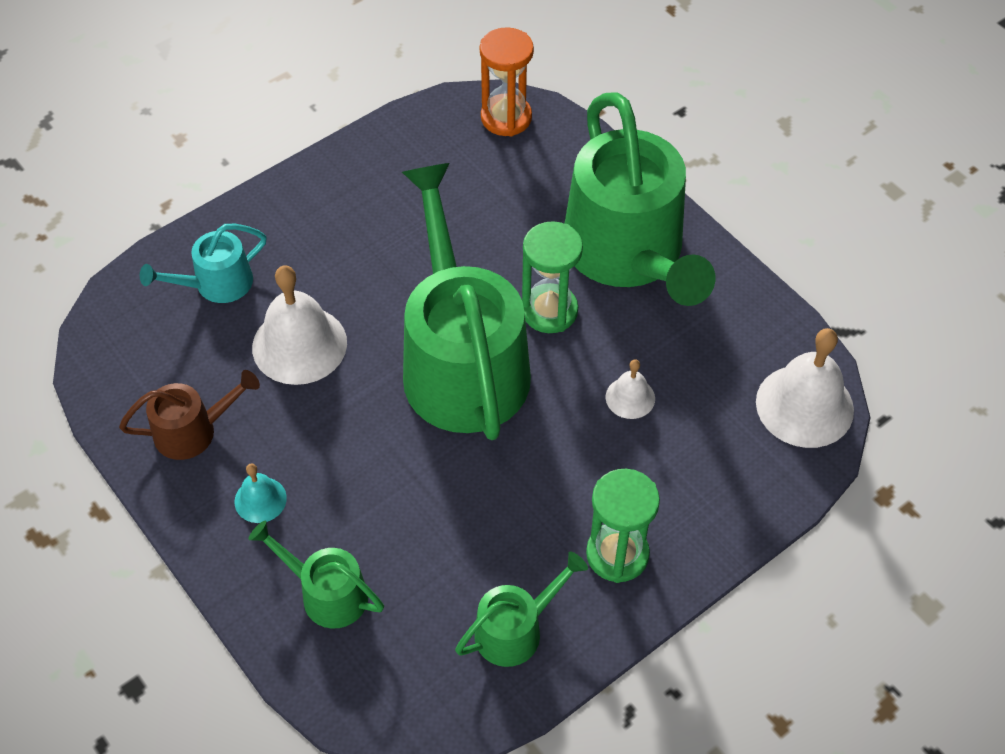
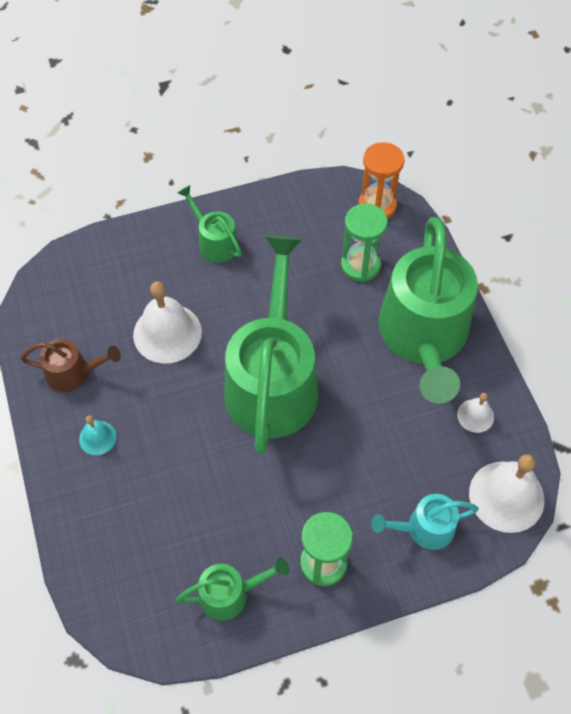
camera: 20 degrees right, 5 degrees up
turquoise watering can [140,224,267,303] -> turquoise watering can moved to [371,494,479,550]
green watering can [248,521,384,629] -> green watering can moved to [178,185,242,263]
green hourglass [522,221,583,333] -> green hourglass moved to [341,203,388,282]
white bell [606,359,655,419] -> white bell moved to [457,393,494,433]

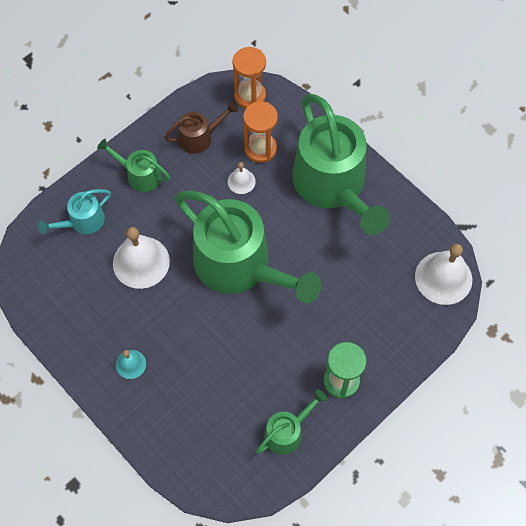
camera: 25 degrees left, 5 degrees up
brown watering can [21,339,121,392] -> brown watering can moved to [164,102,238,154]
green watering can [224,236,318,454] -> green watering can turned 150 degrees clockwise [175,191,321,303]
green hourglass [341,203,388,282] -> orange hourglass [243,101,278,163]
turquoise watering can [371,494,479,550] -> turquoise watering can moved to [38,189,111,234]
white bell [457,393,494,433] -> white bell moved to [228,162,256,194]

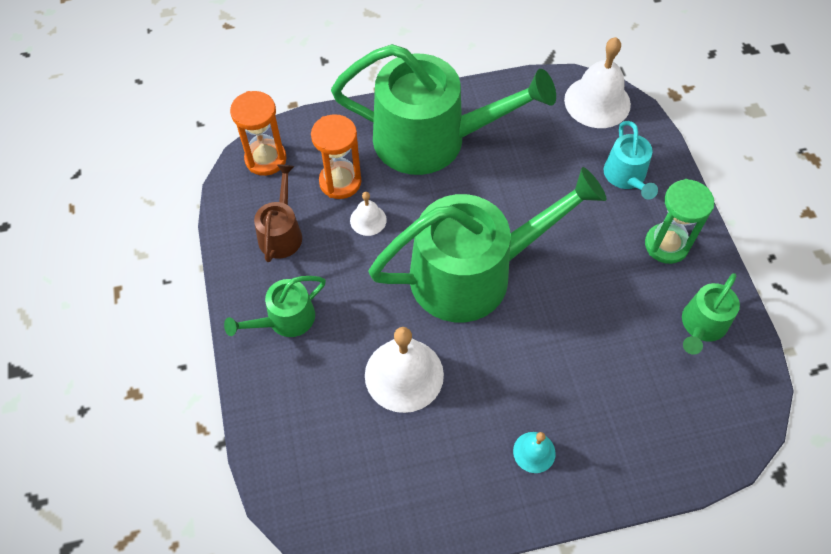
camera: 60 degrees left, 5 degrees down
turquoise watering can [38,189,111,234] -> turquoise watering can moved to [604,121,658,200]
green watering can [256,389,327,455] -> green watering can turned 135 degrees counterclockwise [682,273,740,355]

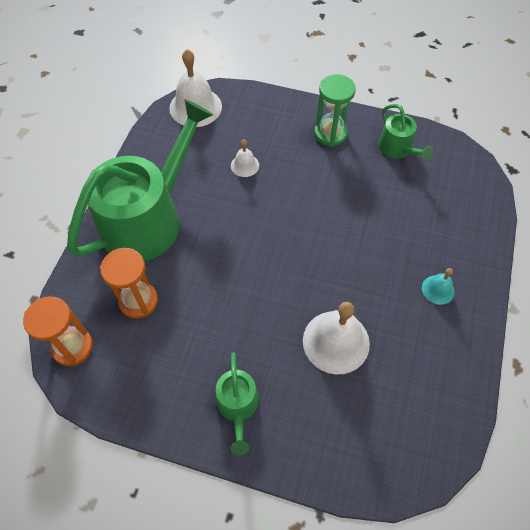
camera: 60 degrees left, 0 degrees up
brown watering can [254,165,302,262] -> none
white bell [350,192,387,236] -> white bell moved to [231,139,259,177]
green watering can [368,167,606,322] -> none
turquoise watering can [604,121,658,200] -> none

